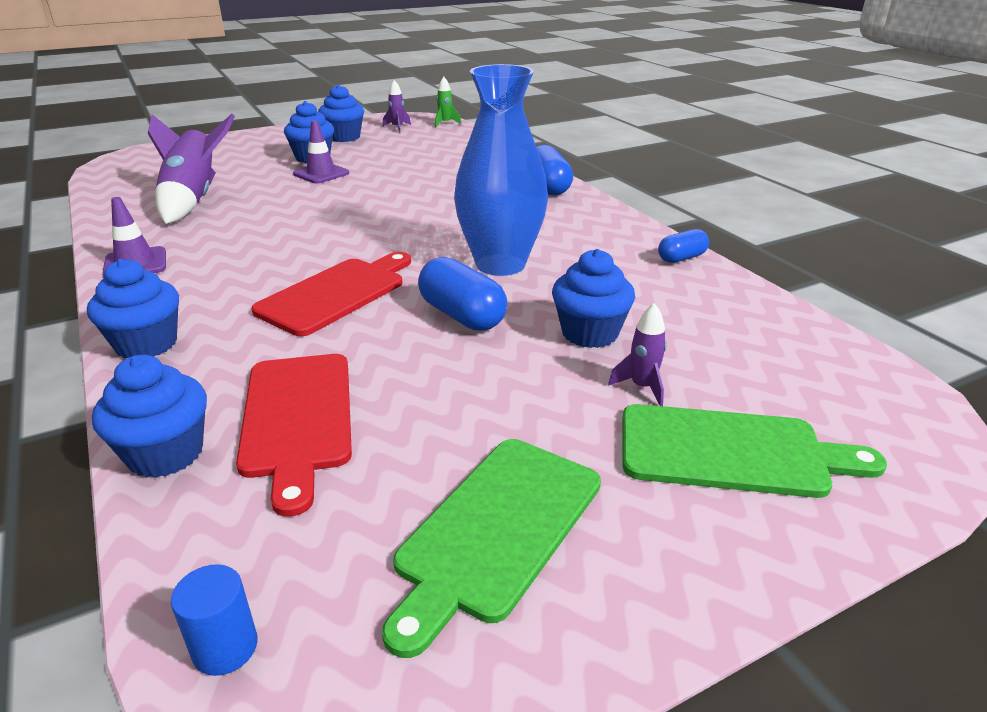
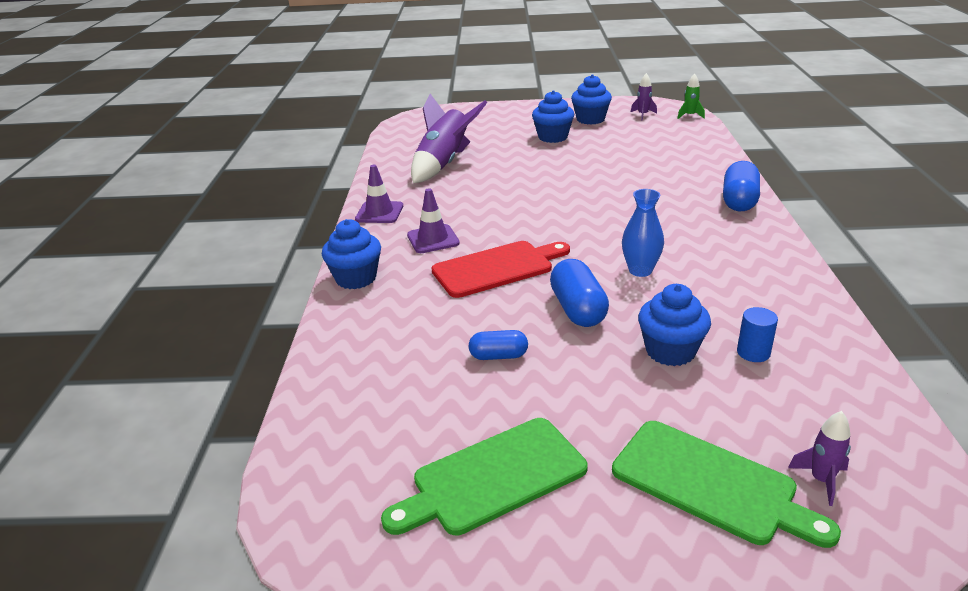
camera: 30 degrees right, 0 degrees up
blue cupcake [92,355,207,478] -> none
blue cylinder [171,564,258,676] -> blue cylinder moved to [737,307,778,362]
red cutting board [236,354,352,517] -> none
purple traffic cone [293,120,349,184] -> purple traffic cone moved to [407,188,460,253]
blue vase [454,64,548,276] -> blue vase [622,189,664,277], size x0.52
purple rocket [608,303,667,406] -> purple rocket moved to [788,411,851,506]
blue capsule [658,229,709,263] -> blue capsule moved to [468,330,528,360]

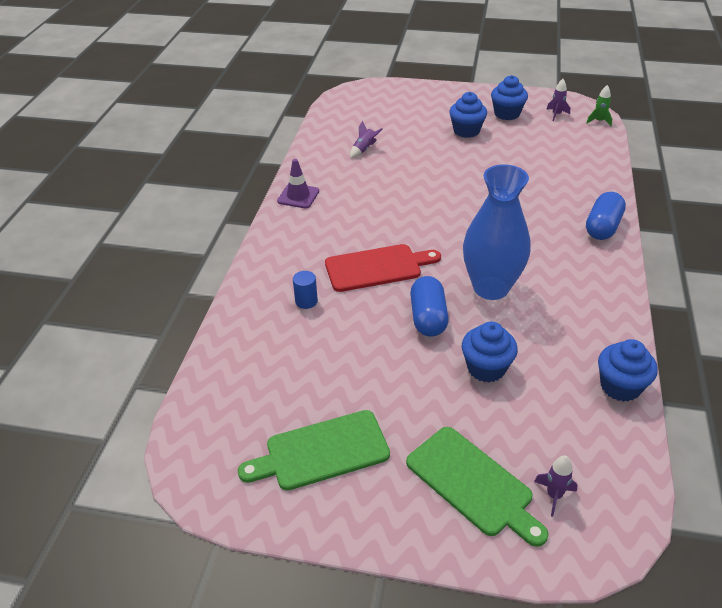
camera: 10 degrees right, 10 degrees up
blue cupcake [322,219,381,289] -> blue cupcake moved to [598,339,658,402]
purple traffic cone [407,188,460,253] -> none
purple rocket [411,94,487,183] -> purple rocket [350,121,383,158], size x0.45
blue capsule [468,330,528,360] -> none
blue vase [622,189,664,277] -> blue vase [463,164,531,300], size x1.91
blue cylinder [737,307,778,362] -> blue cylinder moved to [293,271,318,309]

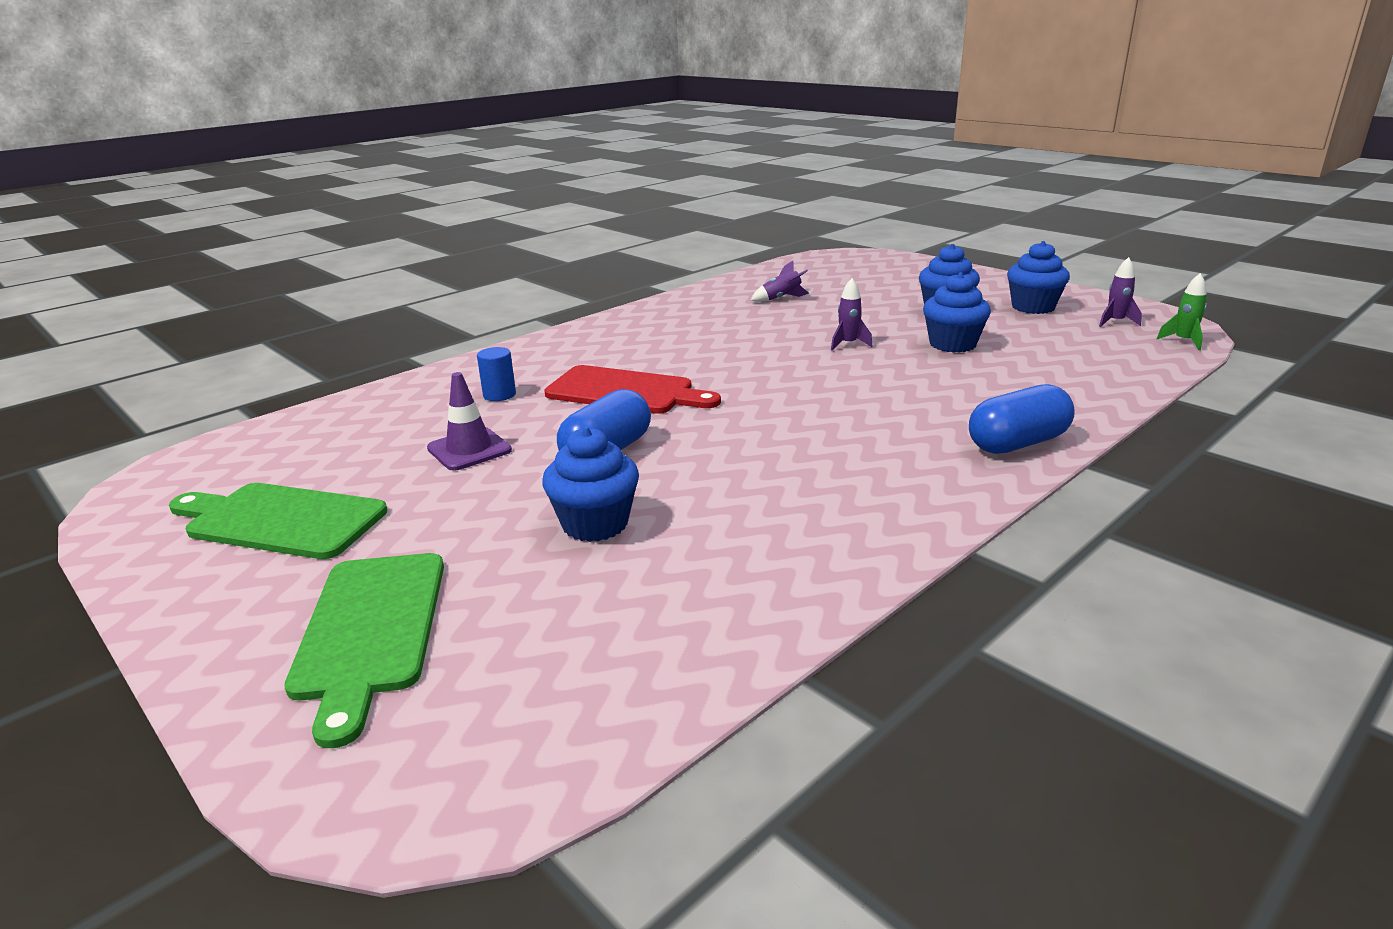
camera: 35 degrees right, 15 degrees down
purple traffic cone [277,159,319,208] -> purple traffic cone moved to [427,372,512,471]
blue vase [463,164,531,300] -> none
purple rocket [534,456,577,517] -> purple rocket moved to [831,278,872,351]
blue cupcake [598,339,658,402] -> blue cupcake moved to [923,272,991,353]

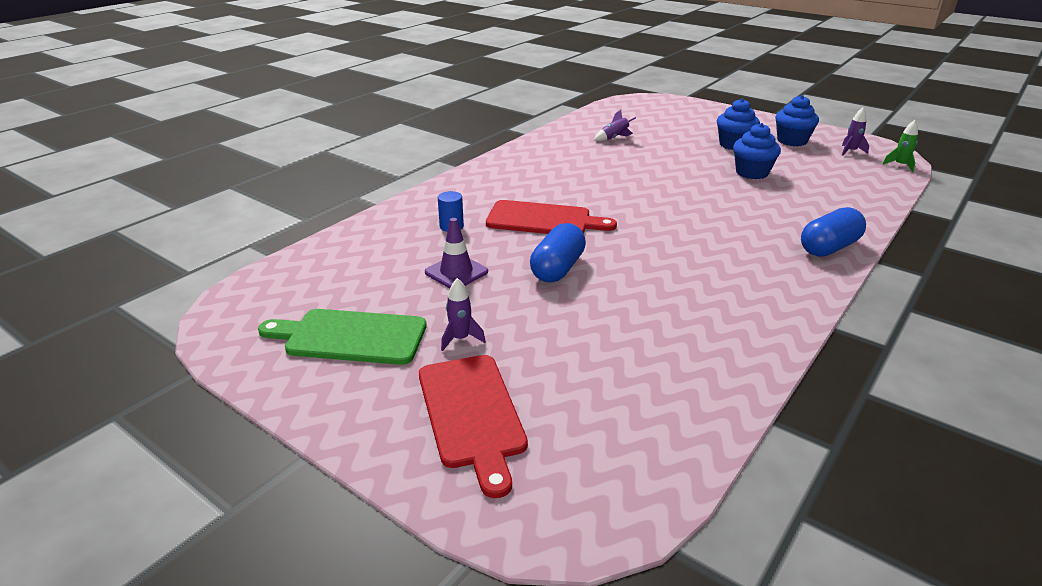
camera: 10 degrees left, 5 degrees up
green cutting board [284,553,444,748] -> red cutting board [419,355,528,498]
blue cupcake [542,427,639,542] -> none
purple rocket [831,278,872,351] -> purple rocket moved to [441,278,486,351]

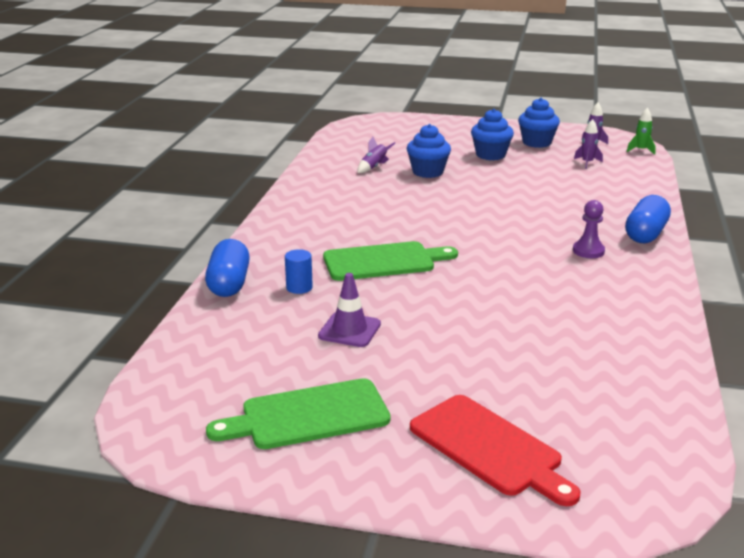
camera: 25 degrees left, 5 degrees down
purple rocket [441,278,486,351] -> purple rocket moved to [574,119,603,169]
red cutting board [486,200,617,234] -> green cutting board [323,241,458,281]
blue capsule [530,223,586,282] -> blue capsule moved to [205,239,250,297]
blue cupcake [733,123,781,179] -> blue cupcake moved to [407,124,451,178]
none -> purple pawn [573,200,605,258]

